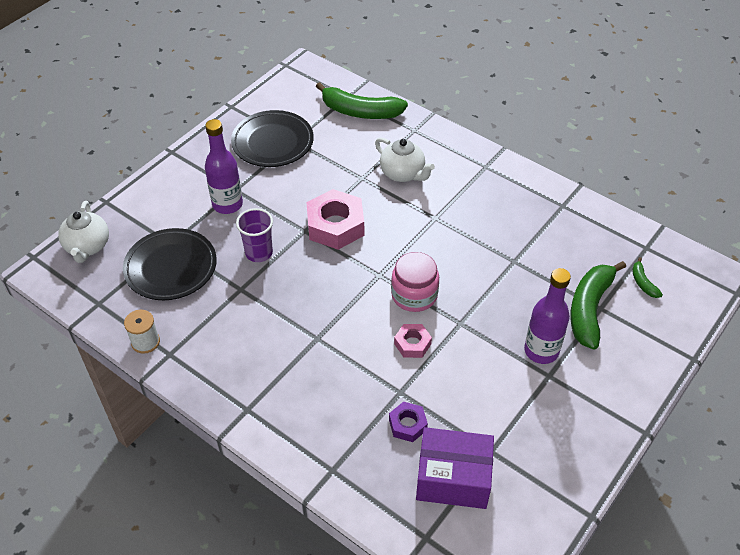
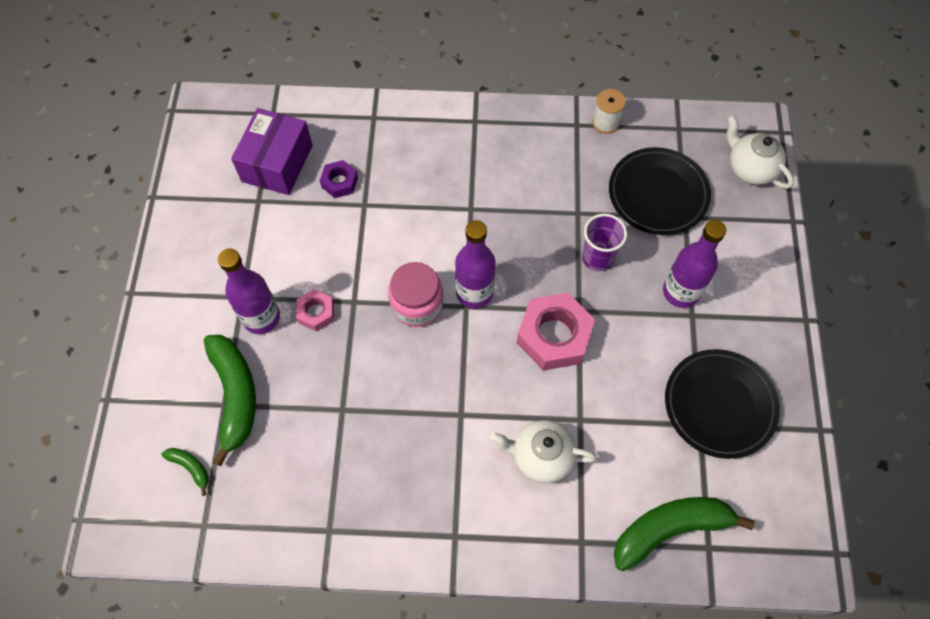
camera: 145 degrees right, 15 degrees up
pink nut [394,324,432,358] -> pink nut moved to [296,289,334,331]
purple box [416,427,494,509] -> purple box turned 45 degrees counterclockwise [231,108,313,195]
none -> purple bottle [455,220,496,308]

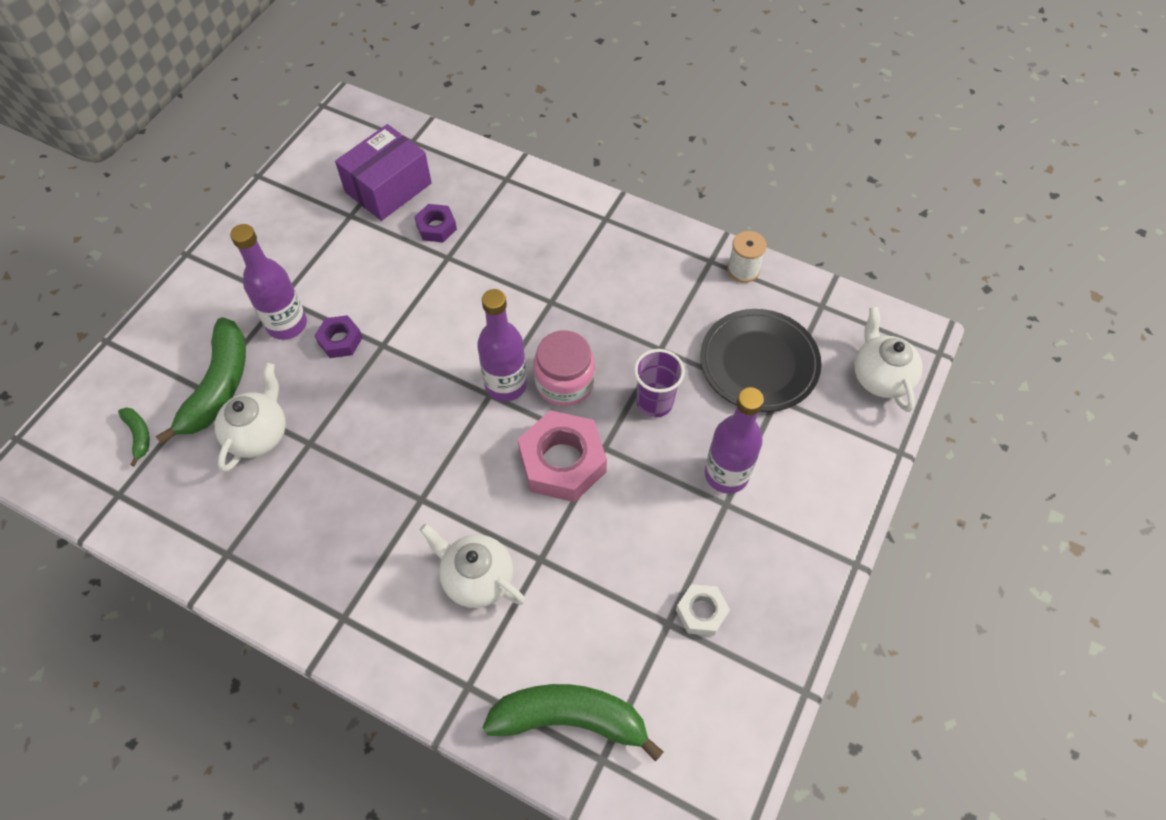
camera: 25 degrees right, 5 degrees down
pink nut [296,289,334,331] -> purple nut [314,315,363,358]
pink jar [388,262,443,327] -> pink jar moved to [534,330,595,406]
black plate [665,349,780,459] -> white nut [676,584,730,636]
none -> white teapot [215,363,286,472]

